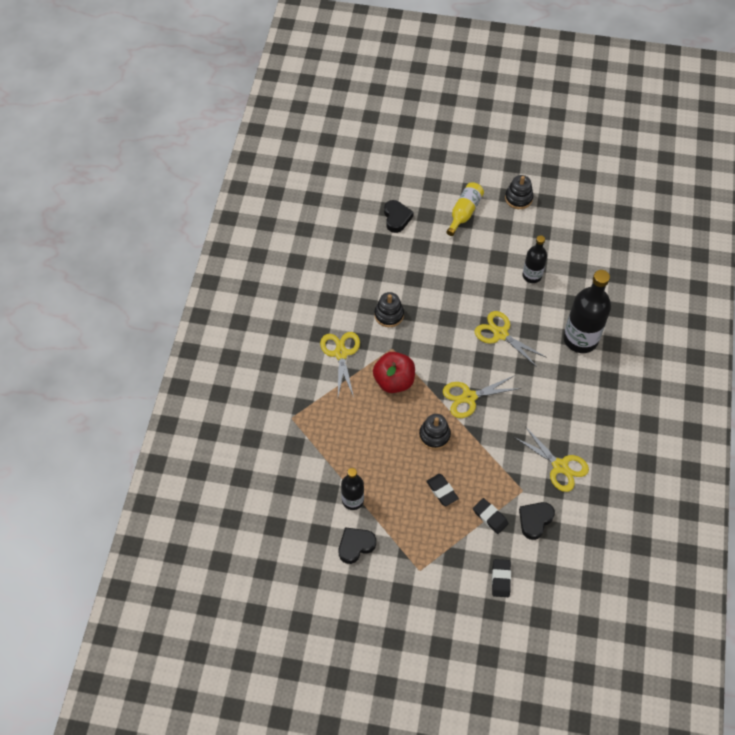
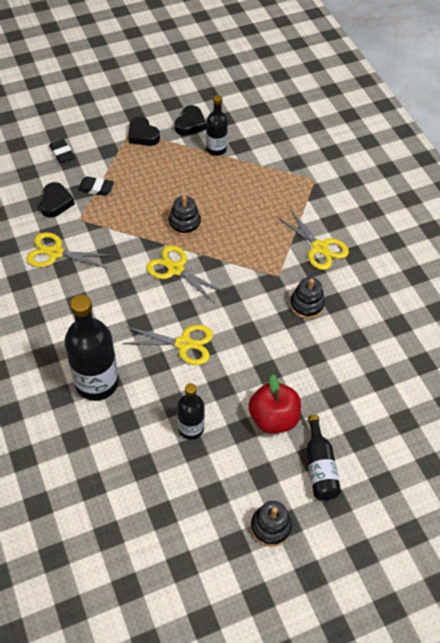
camera: 145 degrees right, 5 degrees down
red apple [373,352,415,393] -> red apple moved to [248,374,301,434]
black heart [384,200,414,233] -> black heart moved to [128,116,160,146]
black eraser [426,474,459,506] -> none
yellow scissors [443,375,521,418] -> yellow scissors turned 90 degrees counterclockwise [146,245,226,303]
yellow bottle [446,182,484,236] -> black bottle [306,414,341,500]

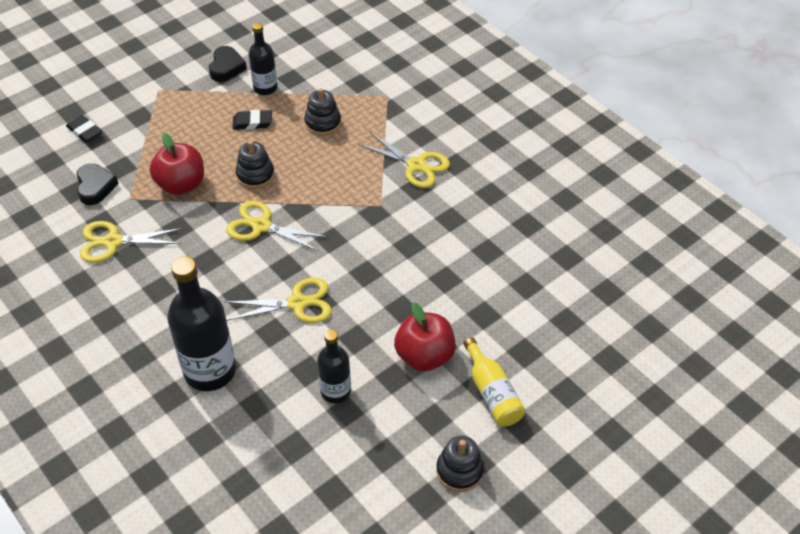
camera: 15 degrees left, 5 degrees down
black eraser [78,176,114,196] -> black eraser moved to [233,110,272,130]
black heart [128,116,160,146] -> none
black stacking toy [290,277,325,319] -> black stacking toy moved to [304,88,341,136]
black bottle [306,414,341,500] -> yellow bottle [463,337,525,427]
none -> red apple [150,133,204,195]

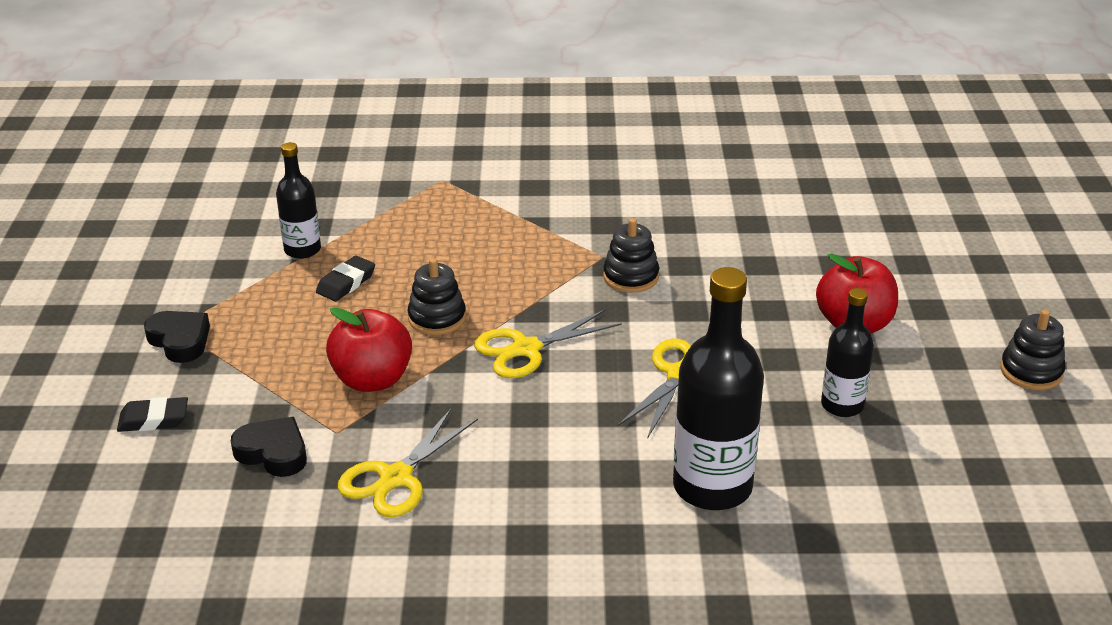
camera: 50 degrees left, 15 degrees down
black heart [209,46,247,82] -> black heart moved to [144,311,210,363]
black stacking toy [304,88,341,136] -> black stacking toy moved to [603,218,659,293]
yellow scissors [358,132,450,188] -> none
yellow bottle [463,337,525,427] -> none

